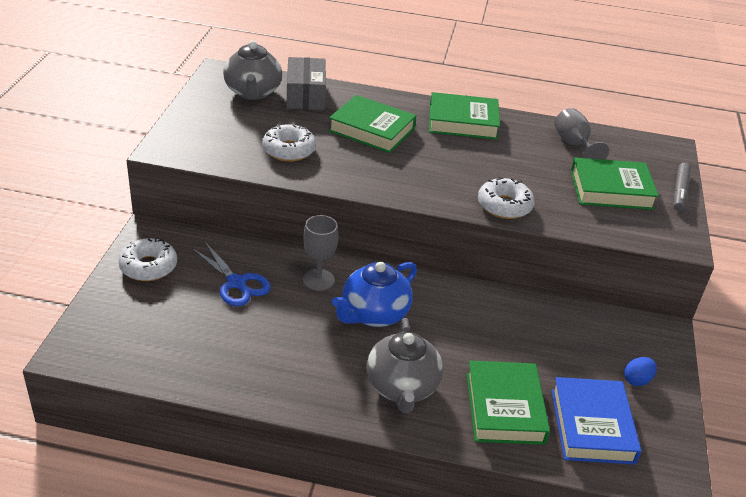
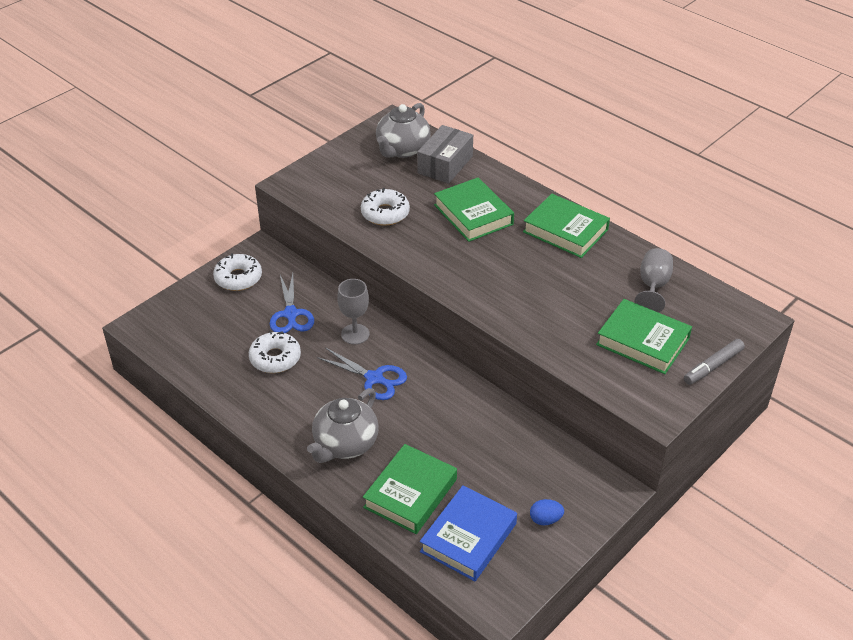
camera: 35 degrees right, 5 degrees up
blue teapot [331,262,417,327] -> blue scissors [317,348,407,400]
white donut [478,177,535,219] -> white donut moved to [249,331,301,373]

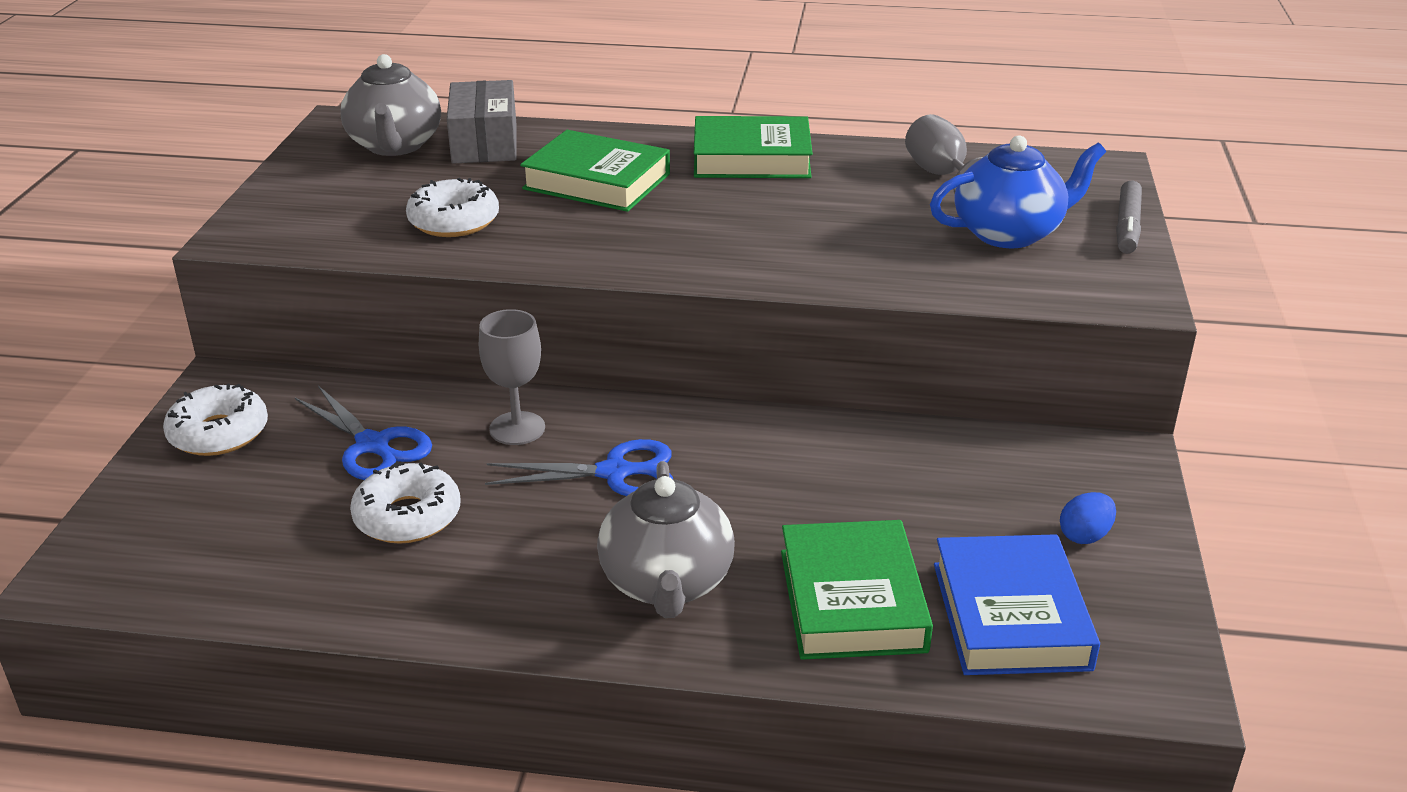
camera: 35 degrees left, 10 degrees down
green book [596,299,692,374] -> blue teapot [930,135,1106,248]

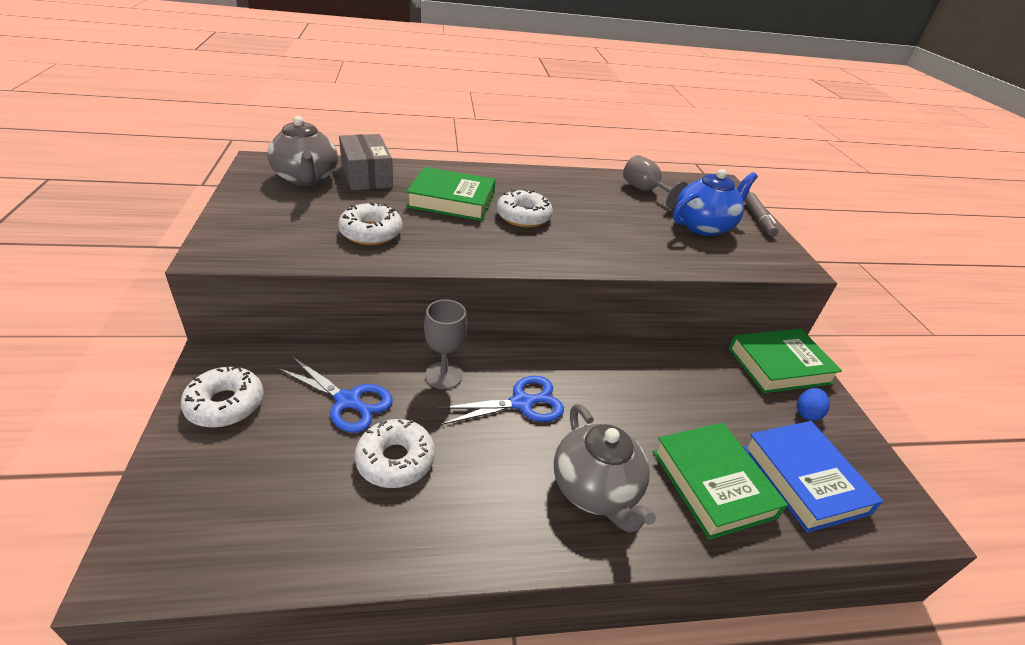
camera: 20 degrees left, 5 degrees up
green book [694,116,813,178] -> green book moved to [728,329,842,393]
none -> white donut [496,189,553,227]

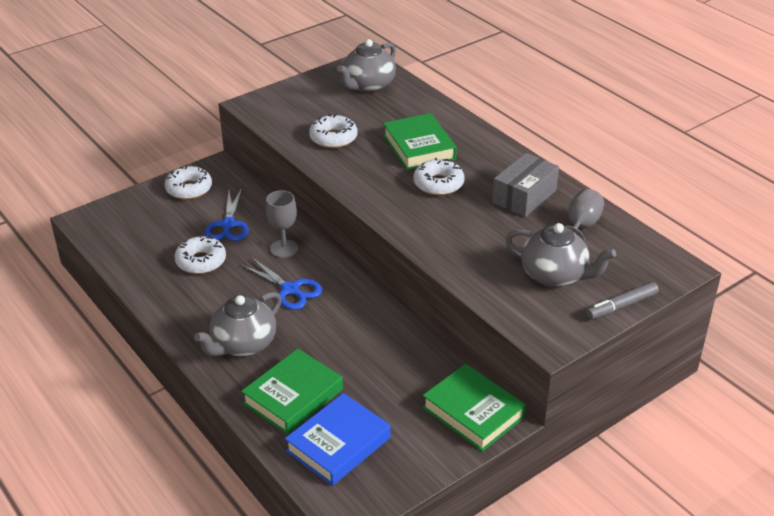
camera: 65 degrees right, 0 degrees up
grey box [339,134,393,190] -> grey box moved to [492,153,559,217]
blue teapot [673,169,758,236] -> grey teapot [505,223,616,287]
blue egg [797,388,830,421] -> none

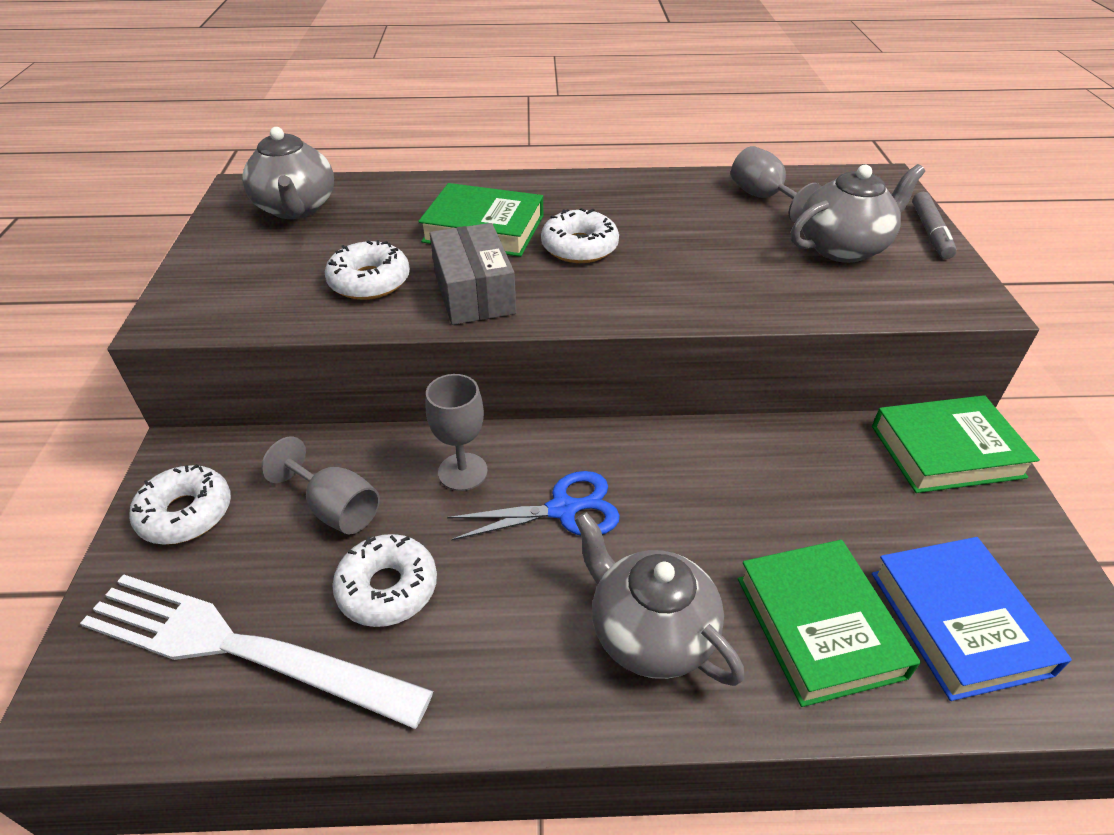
camera: 55 degrees left, 5 degrees up
grey teapot [194,292,282,356] -> grey teapot turned 150 degrees clockwise [575,512,745,686]
blue scissors [205,188,249,241] -> grey goblet [261,437,380,534]
grey box [492,153,559,217] -> grey box moved to [430,223,516,325]
none -> white fork [80,574,433,729]

